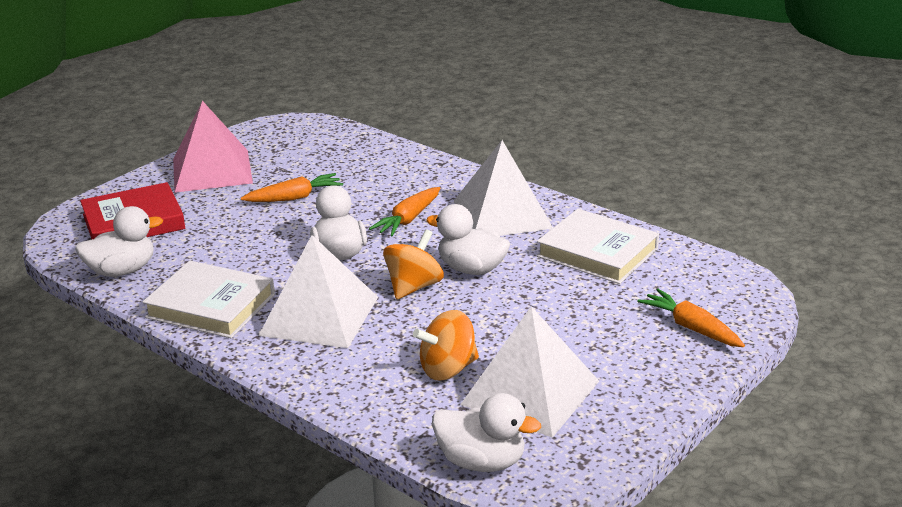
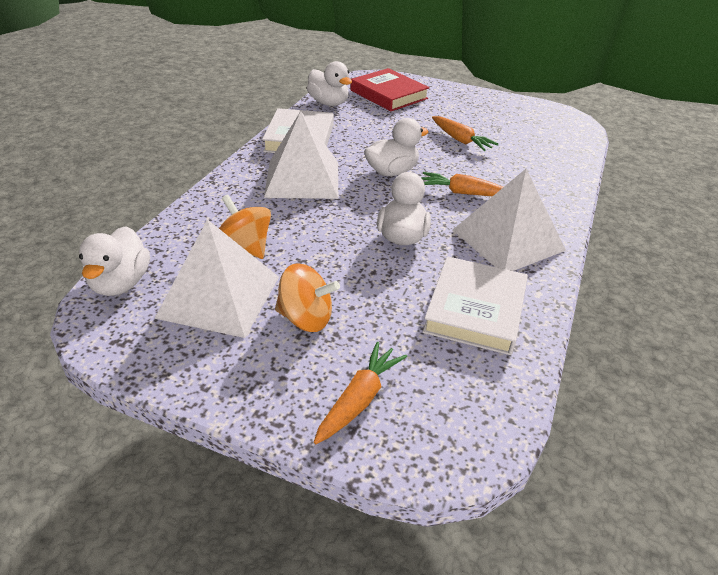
camera: 70 degrees right, 10 degrees up
pink pyramid [173,101,253,193] -> none
orange spinning top [383,229,444,299] -> orange spinning top moved to [275,263,340,332]

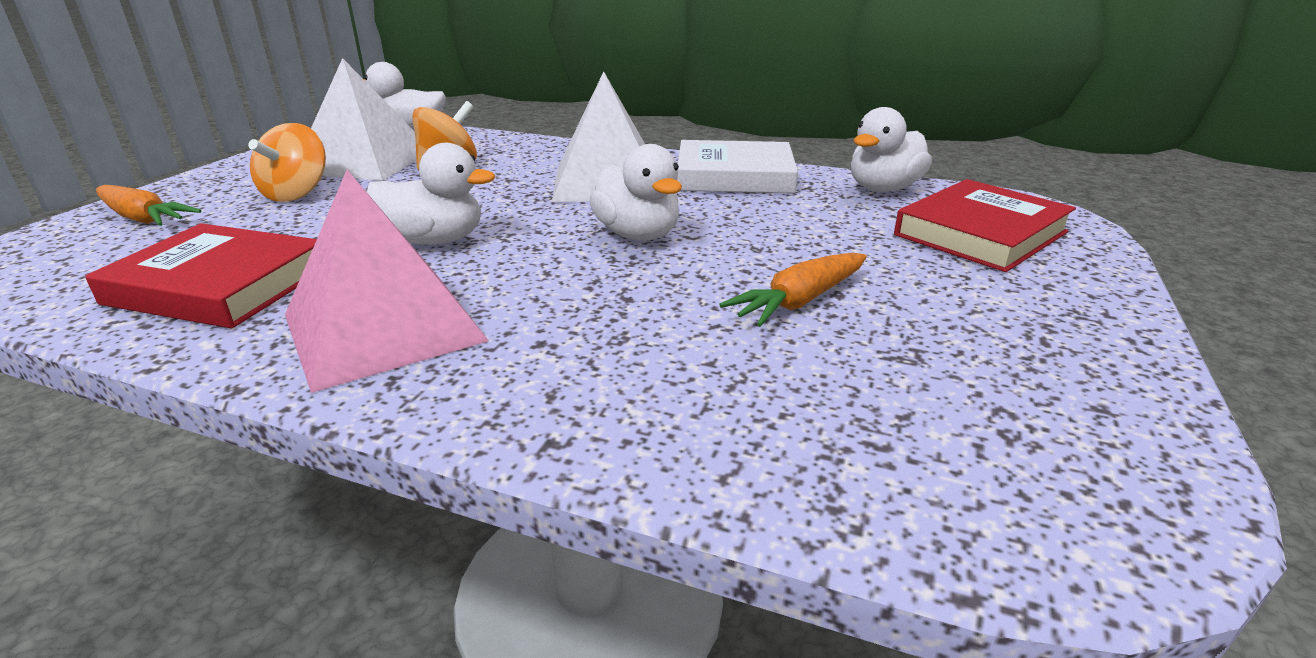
camera: 90 degrees right, 10 degrees down
orange carrot [421,172,503,196] -> none
white book [423,256,528,355] -> red book [85,223,317,329]
white pyramid [453,169,566,271] -> pink pyramid [285,170,489,393]

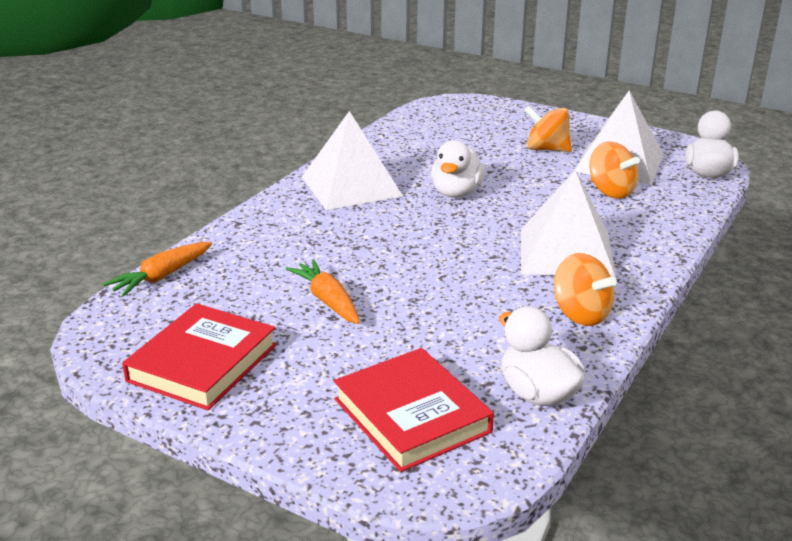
camera: 100 degrees right, 0 degrees up
red book [85,223,317,329] -> red book moved to [122,303,277,410]
orange carrot [96,185,202,226] -> orange carrot moved to [103,242,212,297]
pink pyramid [285,170,489,393] -> white pyramid [302,111,403,210]
white duck [589,144,682,241] -> none
white book [677,140,798,194] -> orange spinning top [554,253,617,326]

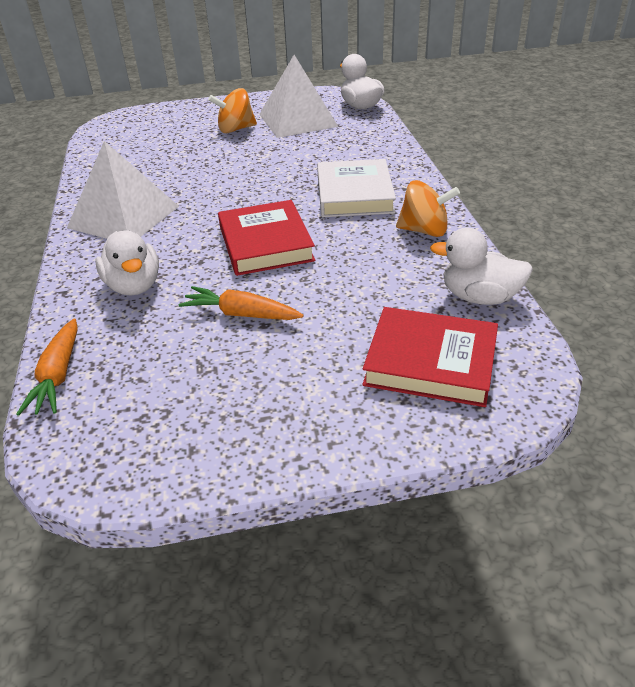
camera: 40 degrees left, 10 degrees up
red book [122,303,277,410] -> red book moved to [218,200,315,276]
white duck [431,140,485,198] -> white duck moved to [95,230,159,296]
white pyramid [521,170,616,278] -> white book [317,159,396,217]
orange spinning top [589,141,640,199] -> none

